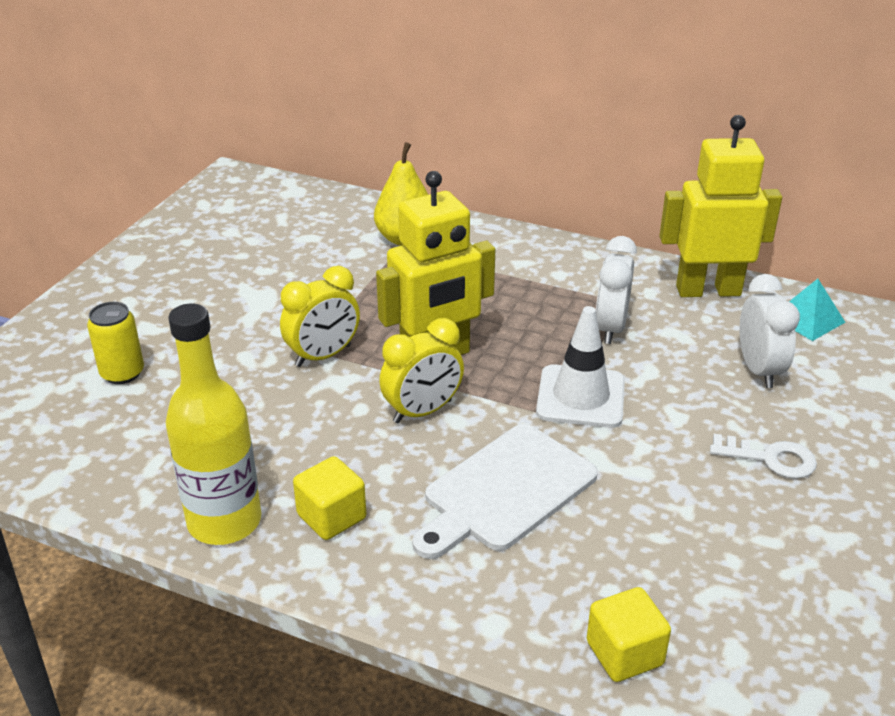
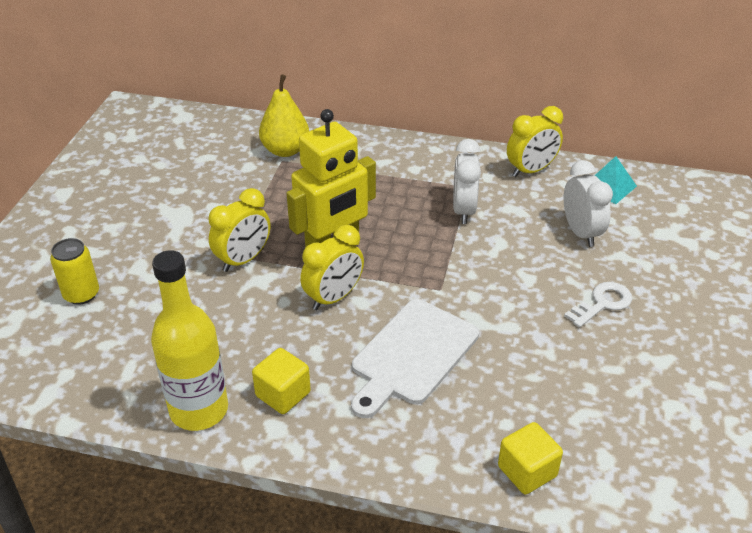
camera: 10 degrees left, 5 degrees up
white traffic cone [536,306,625,428] -> none
yellow robot [659,115,782,297] -> yellow clock [507,106,563,177]
white key [710,434,817,479] -> white key turned 45 degrees counterclockwise [564,282,632,328]

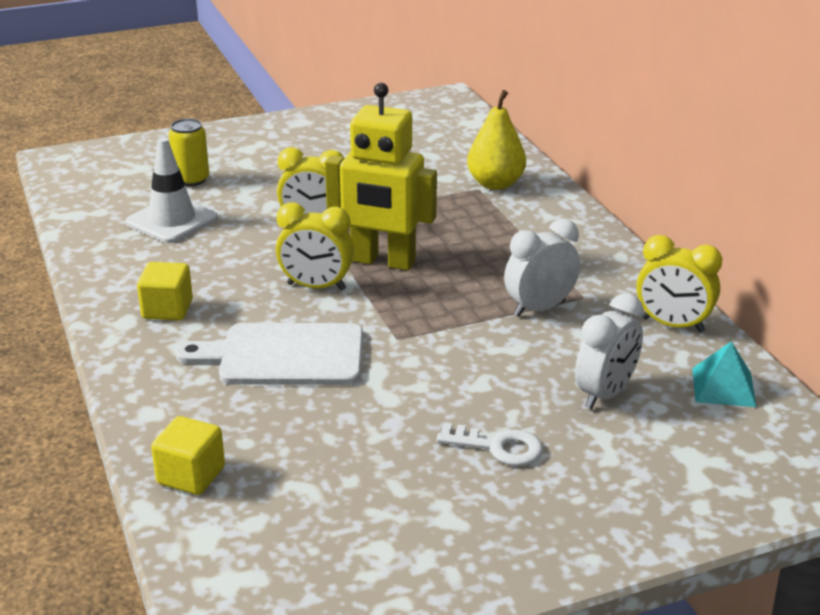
camera: 55 degrees right, 10 degrees down
yellow bottle [151,250,228,431] -> none
none -> white traffic cone [126,138,218,243]

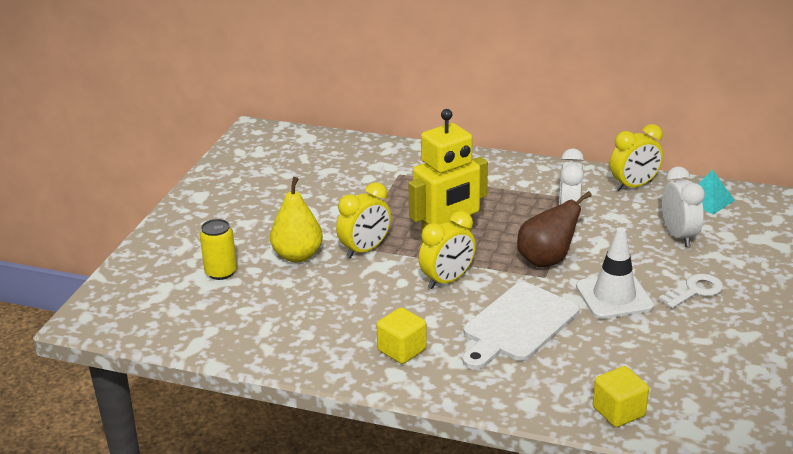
camera: 50 degrees left, 0 degrees up
white traffic cone [126,138,218,243] -> white traffic cone moved to [576,227,654,319]
yellow pear [467,90,526,190] -> yellow pear moved to [270,177,323,263]
none -> brown pear [517,191,592,267]

